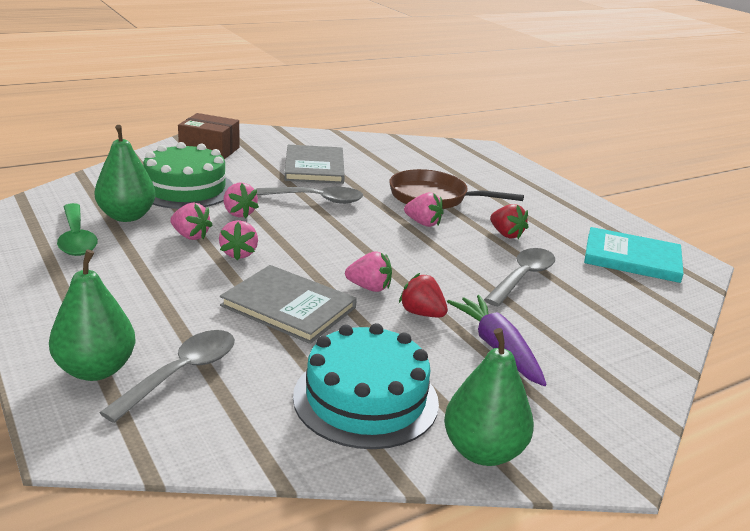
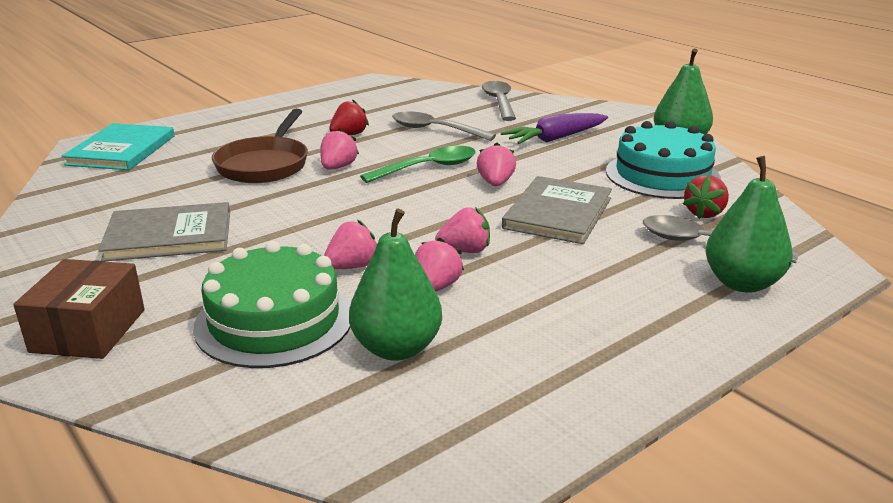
camera: 95 degrees left, 0 degrees up
green spoon [57,203,98,256] -> green spoon moved to [360,146,476,183]
grey spoon [256,187,363,204] -> grey spoon moved to [482,81,516,121]
red strawberry [399,273,448,318] -> red strawberry moved to [683,175,729,219]
turquoise book [584,227,684,283] -> turquoise book moved to [62,123,175,170]

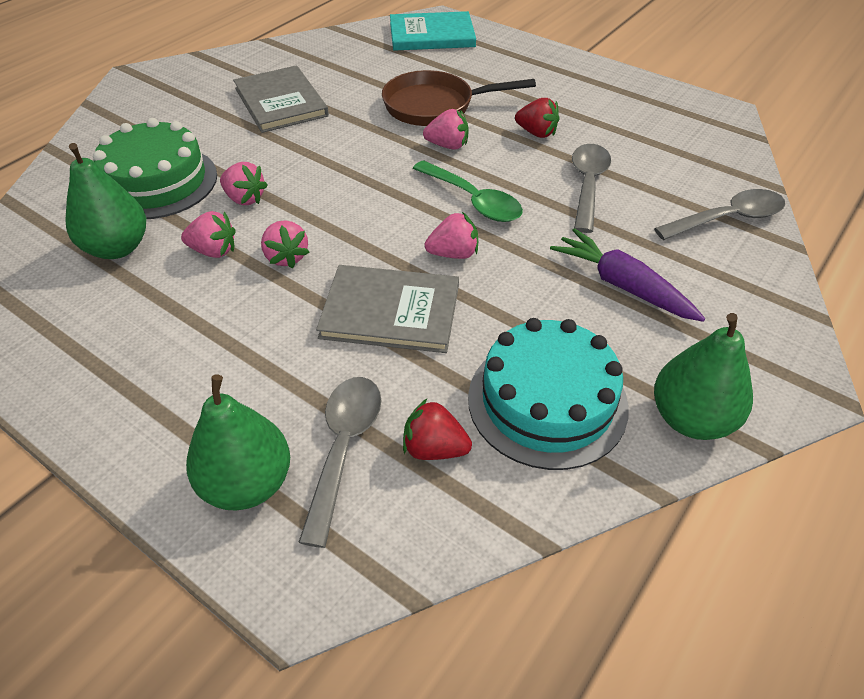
camera: 75 degrees right, 20 degrees up
brown box [13,259,145,359] -> none

